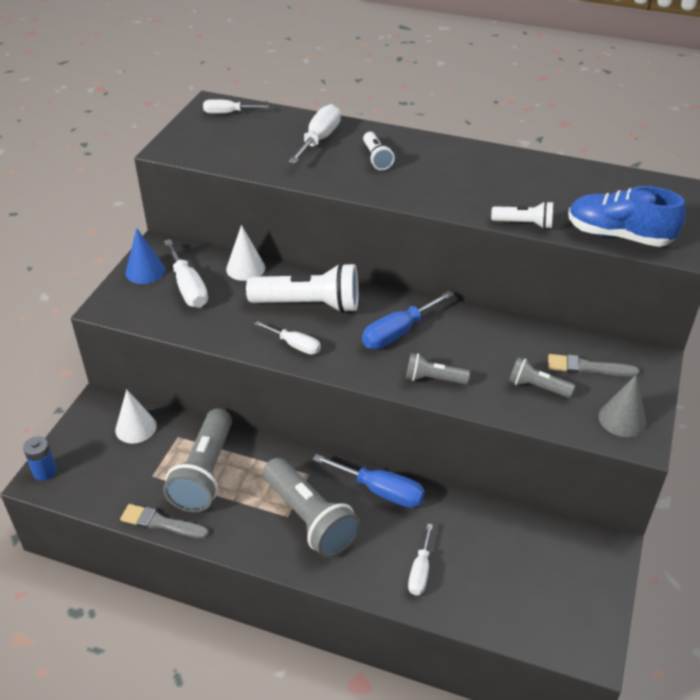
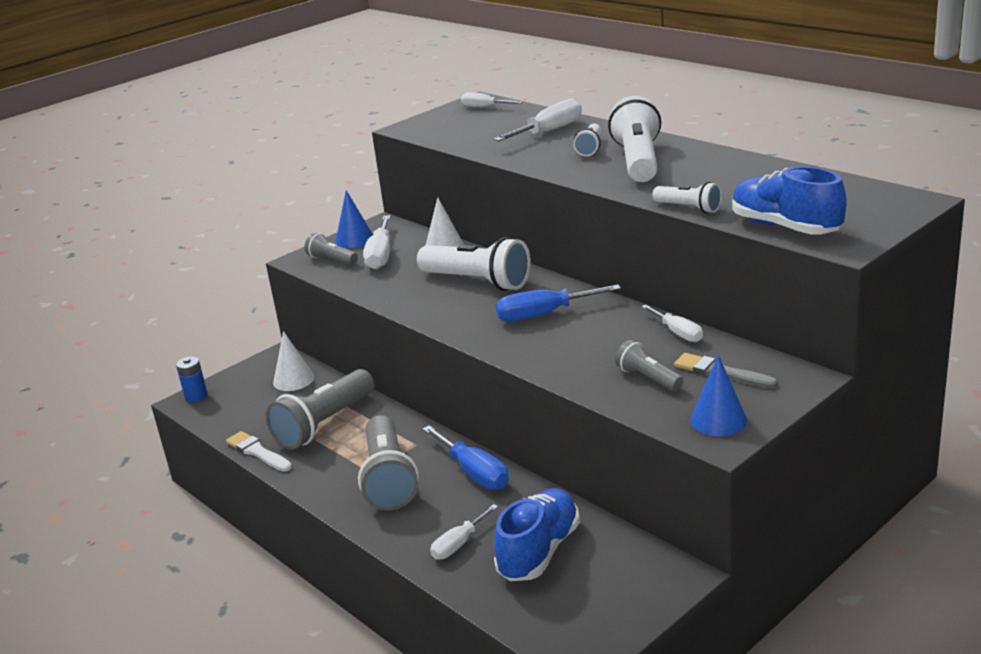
camera: 30 degrees right, 15 degrees down
grey brush [120,504,209,538] -> white brush [226,431,292,472]
white screwdriver [255,321,321,355] -> white screwdriver moved to [641,304,703,342]
grey flashlight [406,353,470,384] -> grey flashlight moved to [305,233,358,265]
grey cone [599,375,646,437] -> blue cone [690,355,747,436]
none -> blue shoe [494,488,580,581]
none -> white flashlight [608,96,661,182]

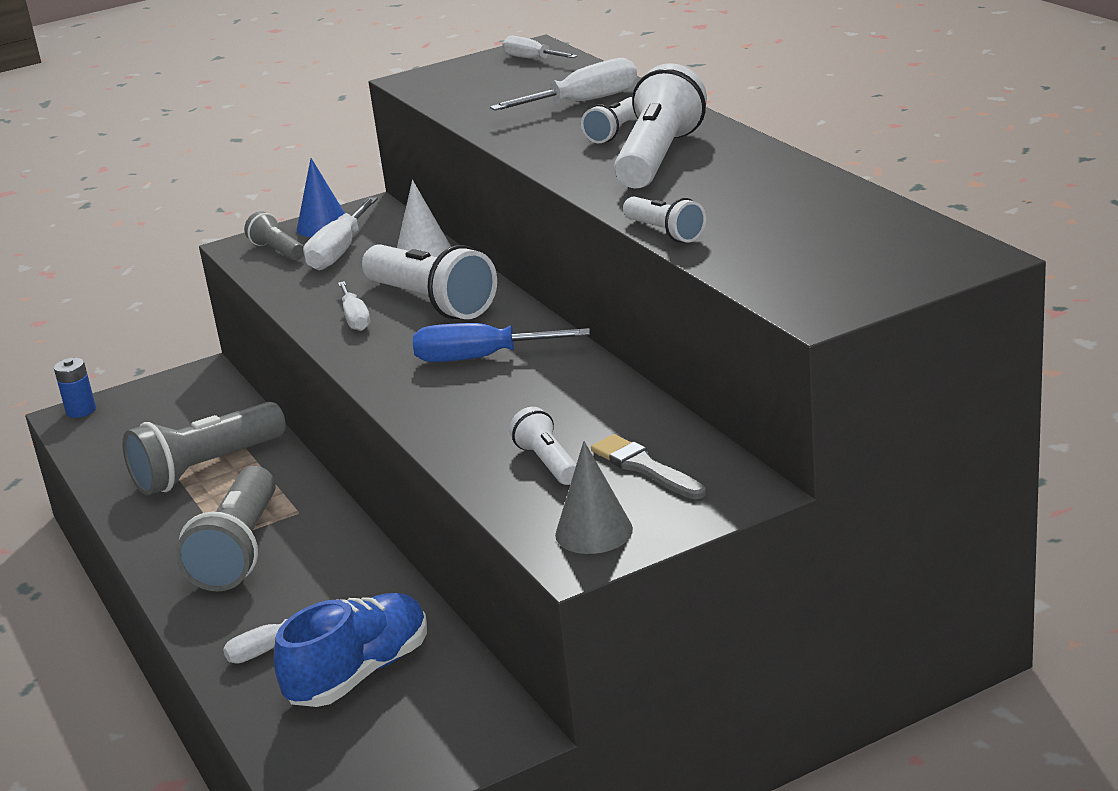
camera: 15 degrees right, 0 degrees up
white brush [226,431,292,472] -> none
white cone [273,331,315,391] -> none
blue screwdriver [422,425,509,490] -> none
grey flashlight [615,340,684,391] -> white flashlight [509,407,576,485]
white screwdriver [641,304,703,342] -> white screwdriver moved to [338,281,370,331]
blue cone [690,355,747,436] -> grey cone [555,441,633,554]
blue shoe [732,166,847,234] -> none

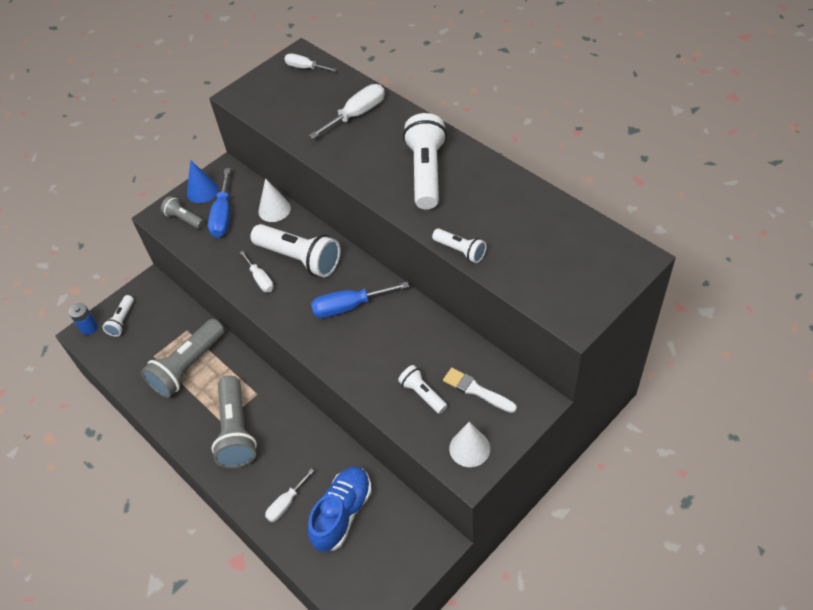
camera: 15 degrees left, 25 degrees up
white screwdriver [303,197,378,270] -> blue screwdriver [208,168,231,238]
grey cone [555,441,633,554] -> white cone [449,422,490,467]
white flashlight [581,97,636,143] -> white flashlight moved to [102,295,134,337]
grey brush [591,434,706,499] -> white brush [443,368,517,413]

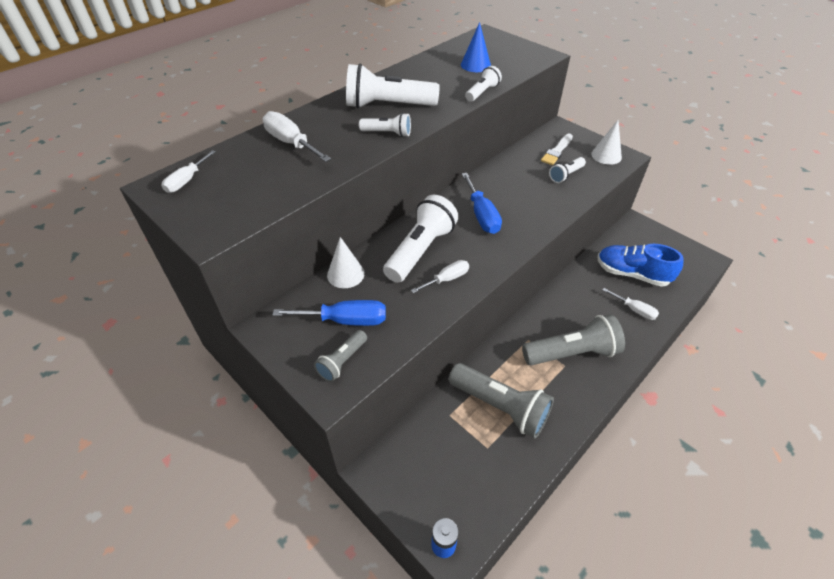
camera: 95 degrees left, 5 degrees down
white flashlight [102,295,134,337] -> white flashlight moved to [359,113,411,137]
blue cone [187,160,218,203] -> blue cone moved to [461,22,491,72]

